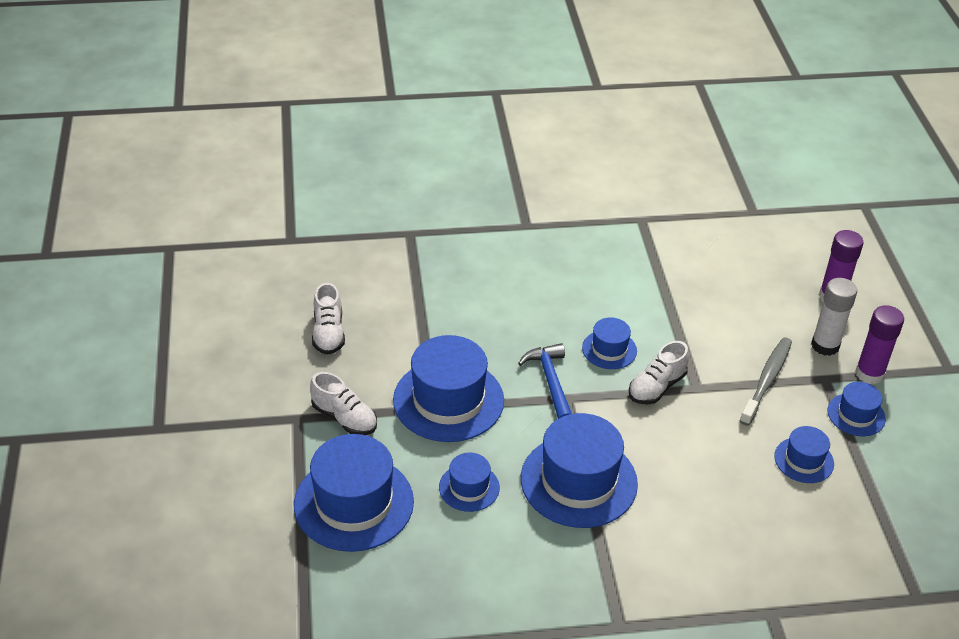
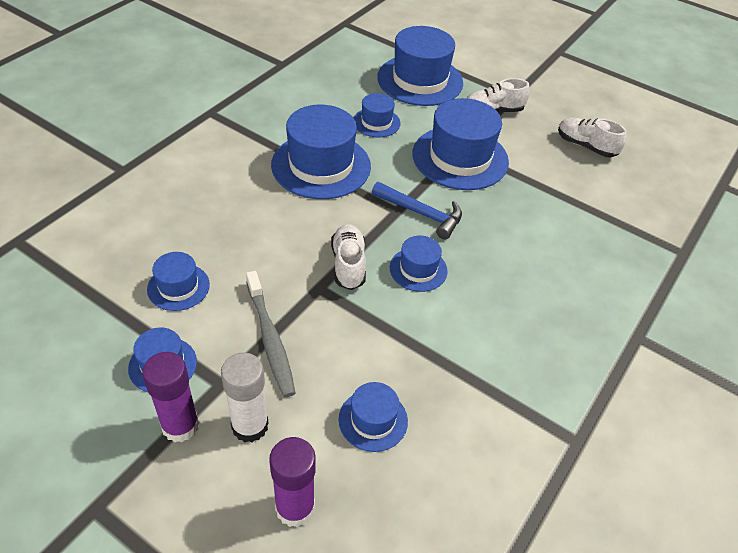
camera: 130 degrees right, 5 degrees up
none -> blue hat [339,382,408,452]

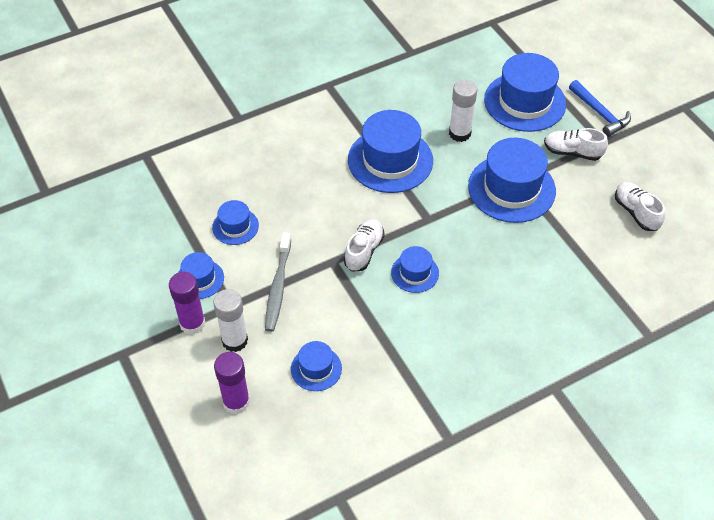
camera: 30 degrees right, 5 degrees up
blue hat [354,93,401,138] -> white glue stick [449,80,477,142]
blue hammer [372,182,462,239] -> blue hammer moved to [569,80,631,137]

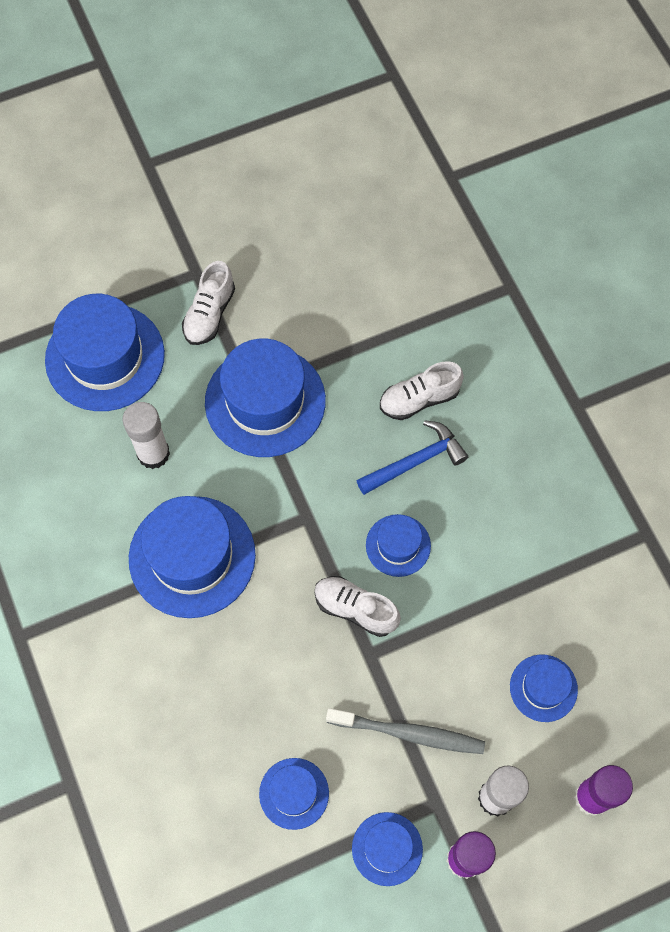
camera: 85 degrees left, 15 degrees up
blue hammer [569,80,631,137] -> blue hammer moved to [356,420,468,495]
white shoe [615,182,665,231] -> white shoe moved to [380,361,464,420]

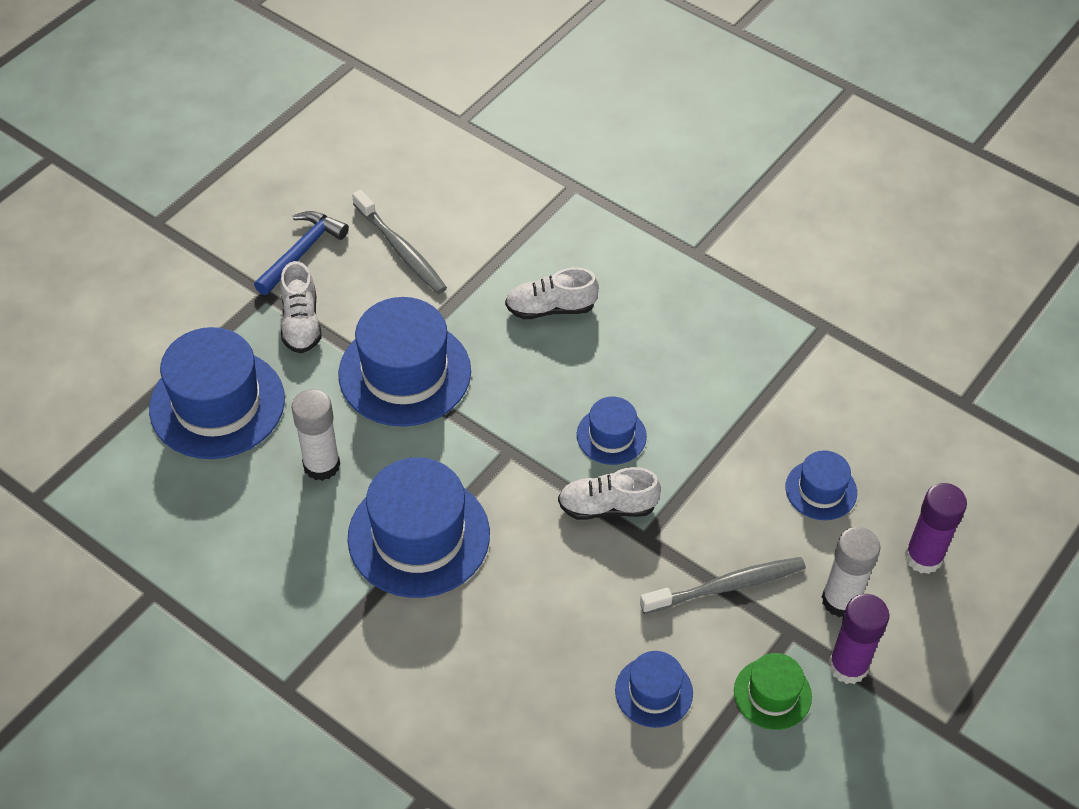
camera: 30 degrees left, 15 degrees down
blue hat [352,812,423,886] -> green hat [734,653,812,730]
blue hammer [356,420,468,495] -> blue hammer moved to [254,211,349,295]
white shoe [380,361,464,420] -> white shoe turned 45 degrees clockwise [505,268,599,319]
none -> grey toothbrush [352,190,447,294]

